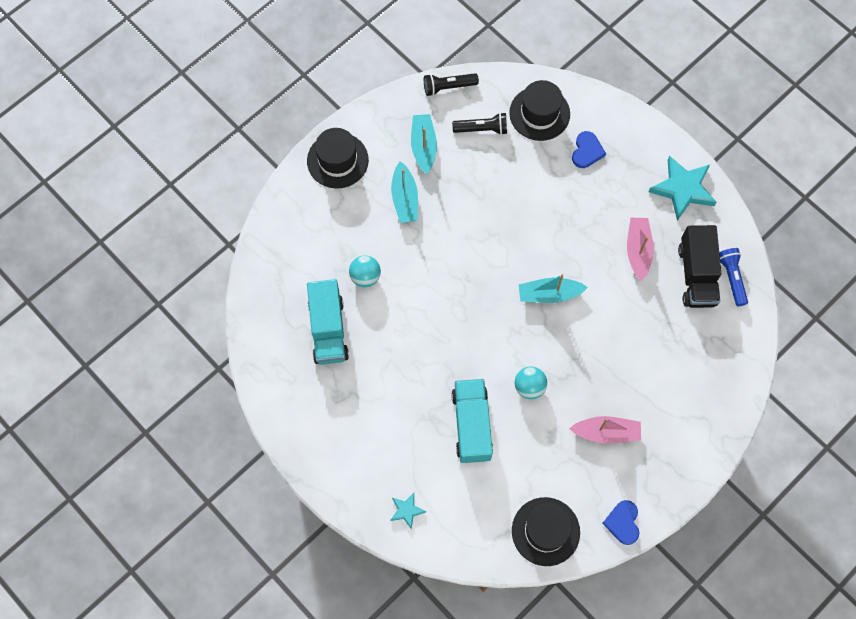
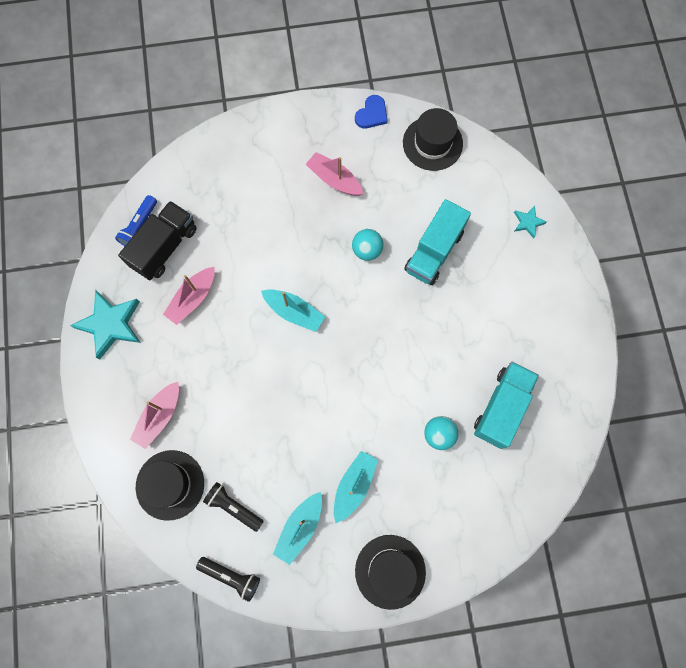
camera: 145 degrees left, 5 degrees up
blue heart [572,131,606,168] -> pink boat [130,382,179,449]

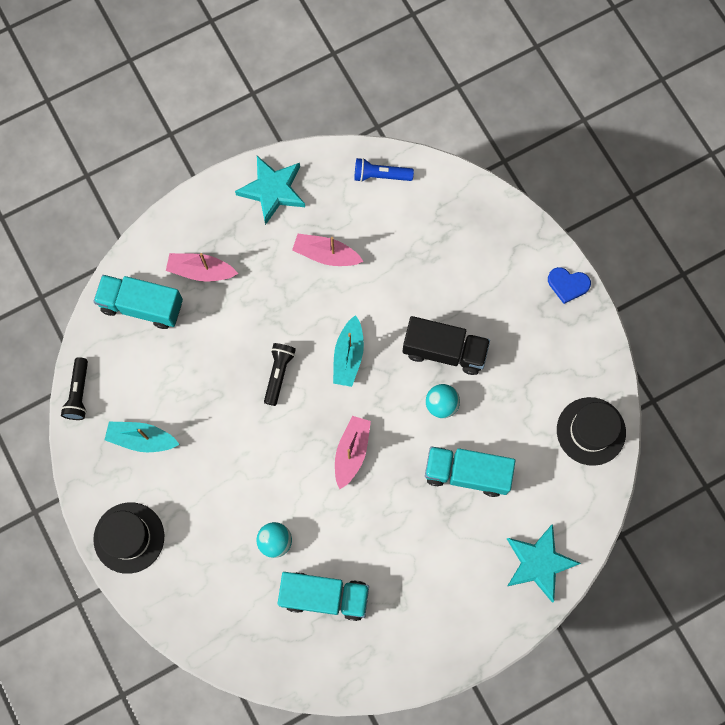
camera: 70 degrees right, 0 degrees up
black truck [118,201,197,280] -> black truck moved to [402,316,490,375]
black hat [136,450,204,521] -> turquoise truck [93,275,183,329]
black flashlight [203,482,264,532] -> black flashlight moved to [264,343,296,406]
pink boat [306,152,363,196] -> pink boat moved to [335,416,371,489]
turquoise boat [334,451,378,523] -> none
blue heart [355,95,388,128] -> blue heart moved to [548,267,591,304]
turquoise star [514,206,547,238] -> turquoise star [507,524,581,603], size x1.99

